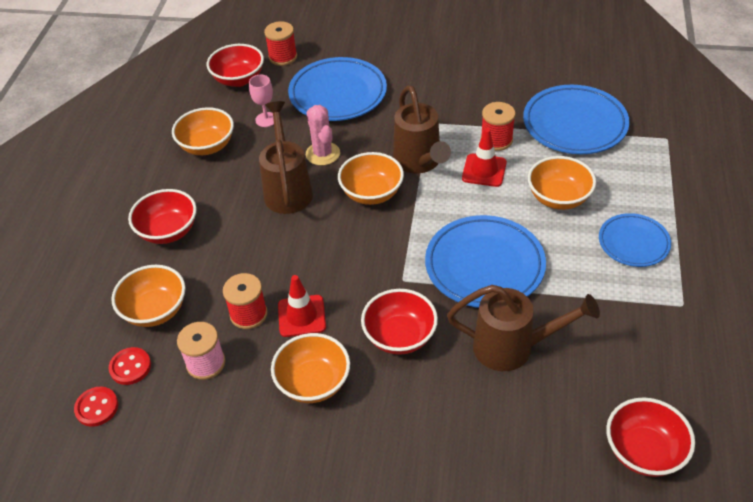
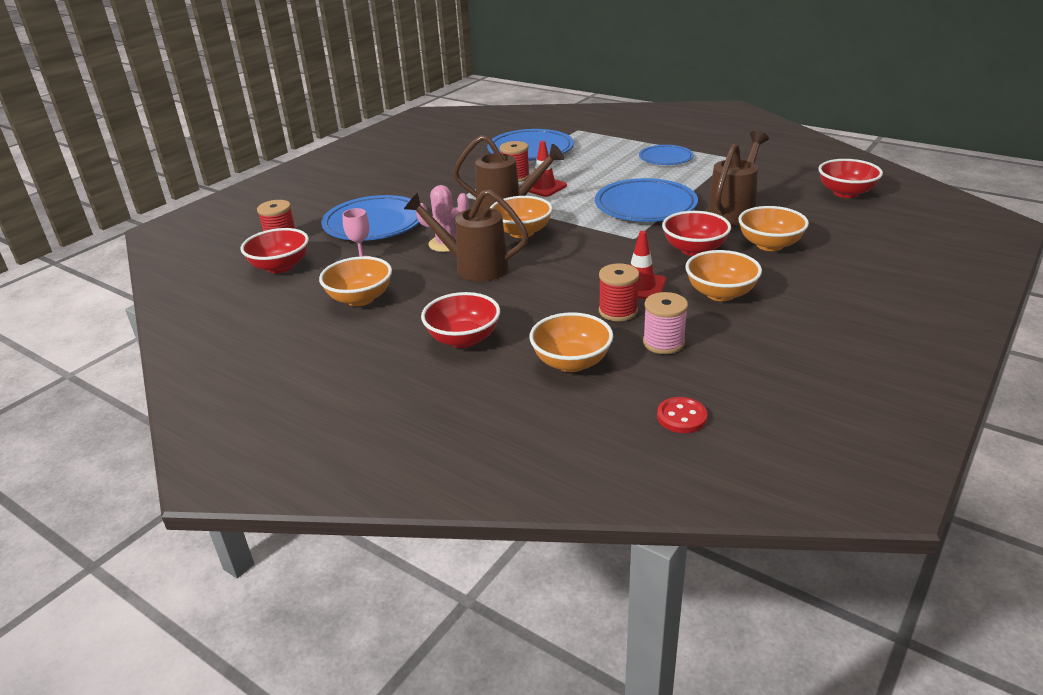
camera: 65 degrees left, 15 degrees down
red button [108,347,151,385] -> none
orange bowl [528,156,596,210] -> orange bowl moved to [738,206,809,251]

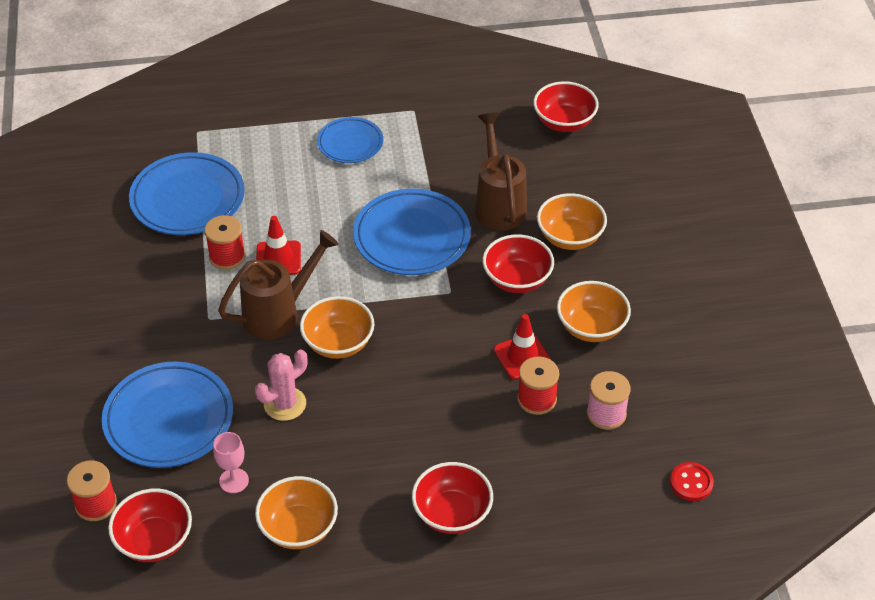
camera: 45 degrees left, 15 degrees up
brown watering can [404,189,529,281] -> none
orange bowl [529,312,613,372] -> none

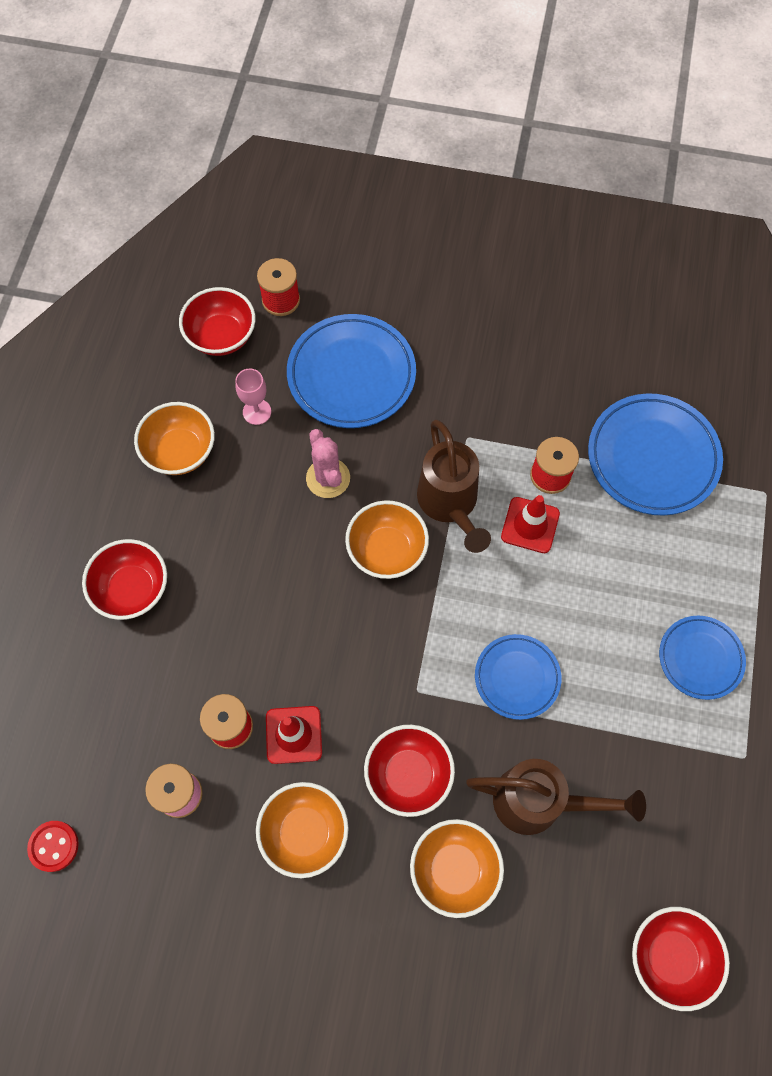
camera: 110 degrees right, 20 degrees up
blue plate [353,189,471,275] -> blue plate [475,634,561,720], size x0.60

